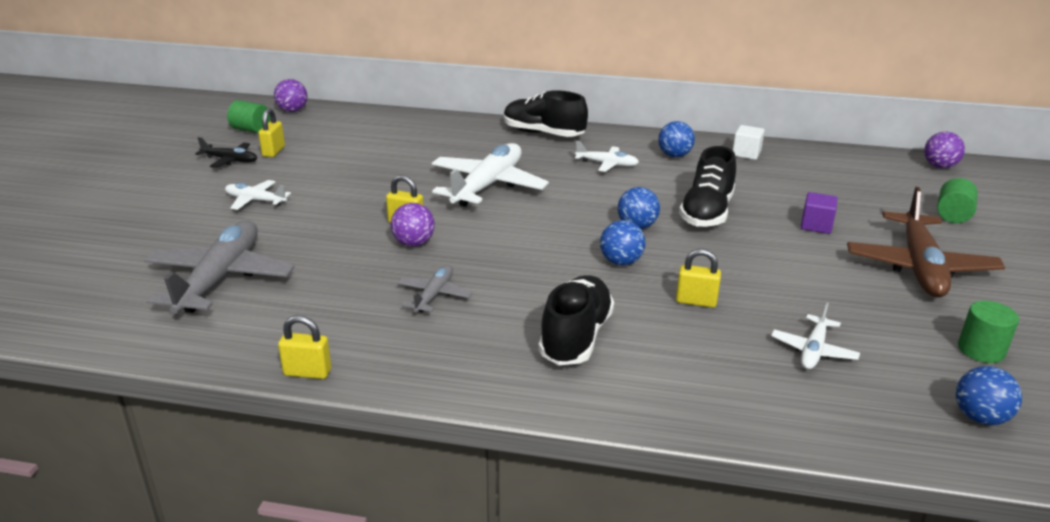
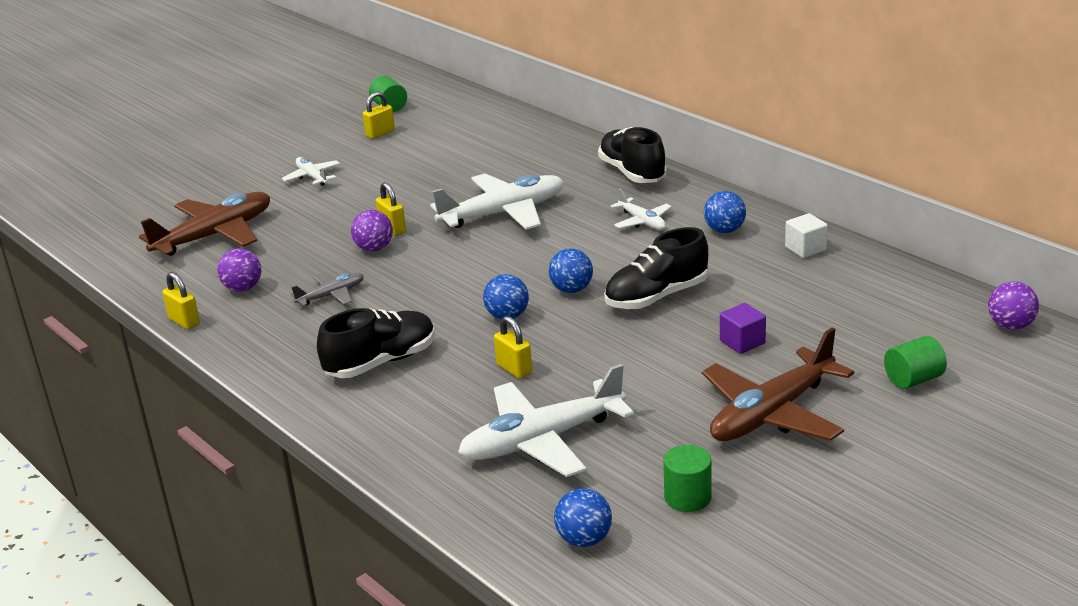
camera: 40 degrees right, 0 degrees up
grey plane [144,220,294,314] -> brown plane [139,192,270,256]
black plane [195,137,257,168] -> none
purple ball [274,79,307,112] -> purple ball moved to [217,248,261,292]
white plane [771,303,860,369] -> white plane [458,364,634,477], size x1.98

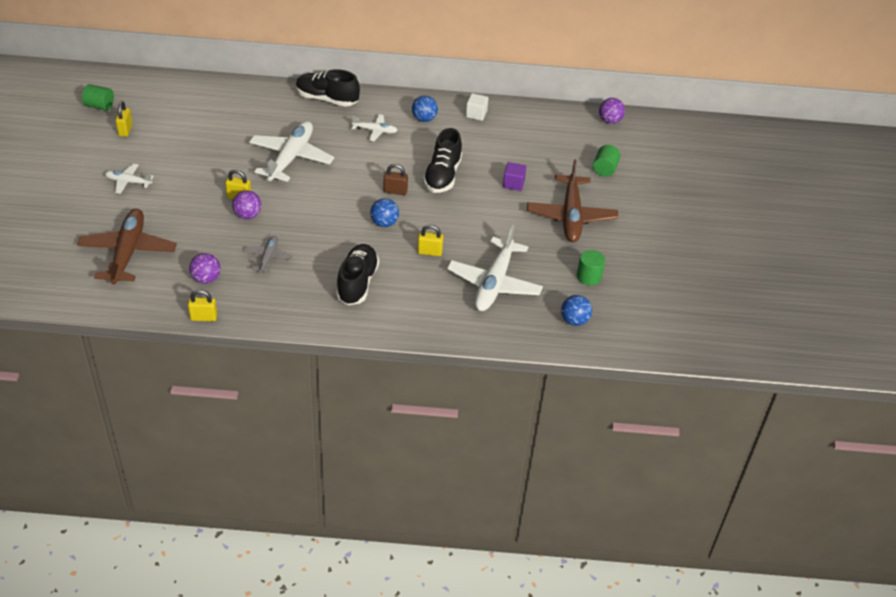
camera: 50 degrees left, 15 degrees up
blue ball [549,249,593,293] -> brown padlock [383,164,408,195]

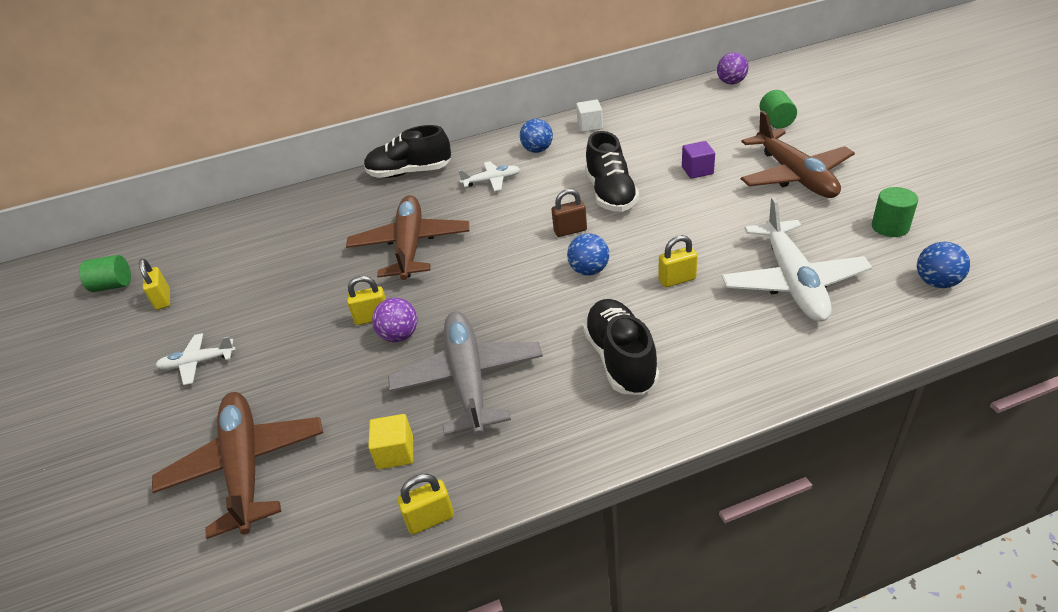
camera: 15 degrees left, 5 degrees down
purple ball [189,253,221,284] -> yellow cube [368,414,413,469]
grey plane [244,236,293,273] -> grey plane [388,311,543,436], size x1.98
white plane [249,121,334,182] -> brown plane [346,195,469,280]

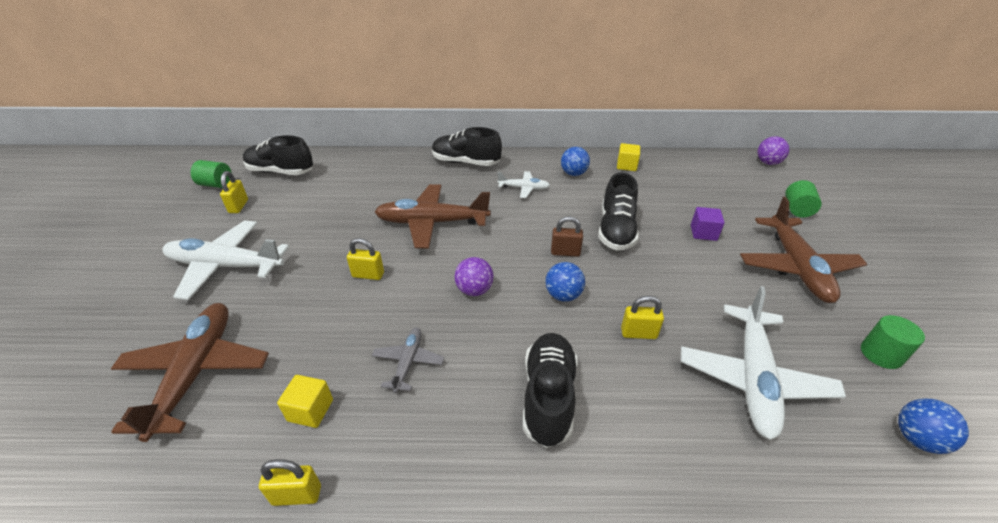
camera: 15 degrees right, 0 degrees up
white plane [156,333,236,385] -> white plane [163,220,289,300], size x1.98
brown plane [346,195,469,280] -> brown plane turned 105 degrees counterclockwise [375,184,490,248]
purple ball [372,298,418,342] -> purple ball moved to [455,257,494,296]
grey plane [388,311,543,436] -> grey plane [372,327,444,393], size x0.50
white cube [576,100,603,132] -> yellow cube [617,143,640,171]
none -> black shoe [243,135,313,175]

